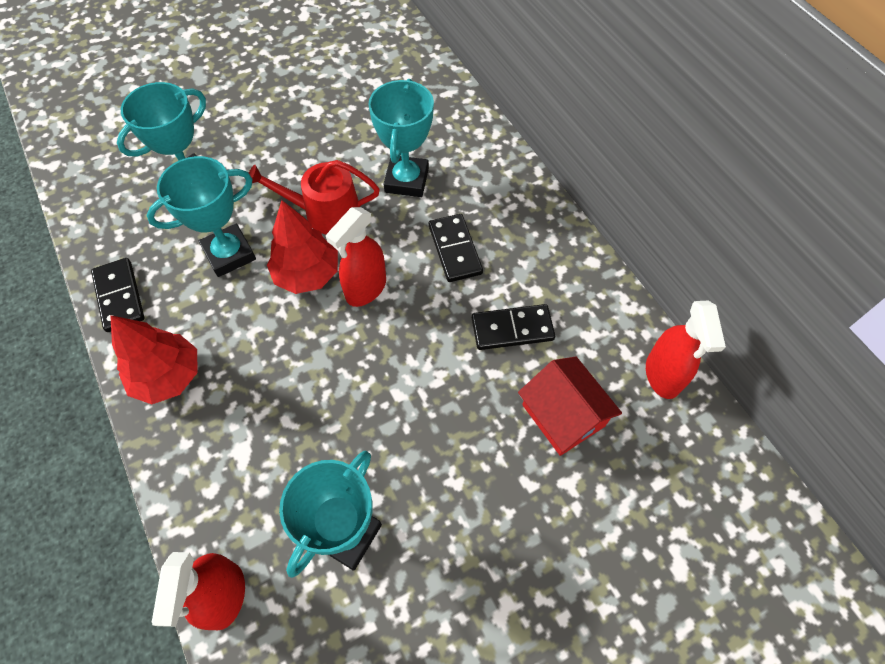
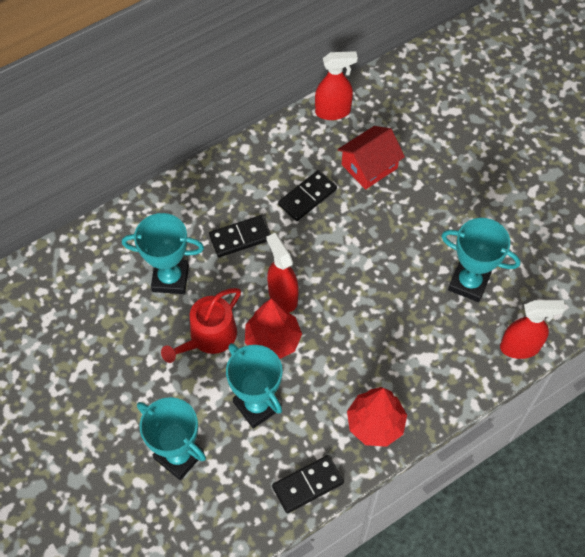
camera: 95 degrees left, 0 degrees up
red watering can [249,160,380,234] -> red watering can turned 45 degrees clockwise [161,288,241,363]
red spray bottle [326,207,386,307] -> red spray bottle turned 150 degrees counterclockwise [266,233,299,312]
black domino [472,304,555,350] -> black domino turned 60 degrees clockwise [278,170,337,221]

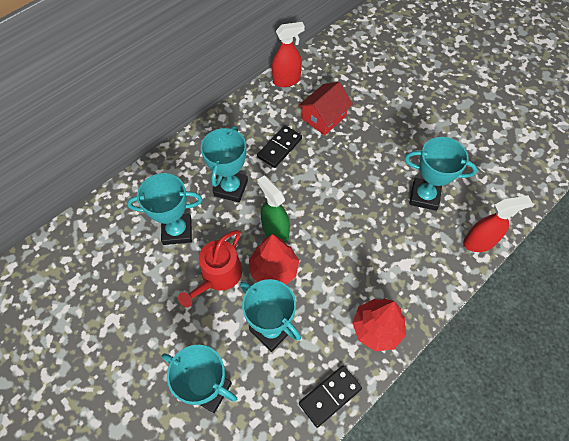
camera: 10 degrees left, 0 degrees up
black domino [209,215,271,257] -> turquoise trophy [201,126,248,202]
red spray bottle [266,233,299,312] -> green spray bottle [257,176,290,243]

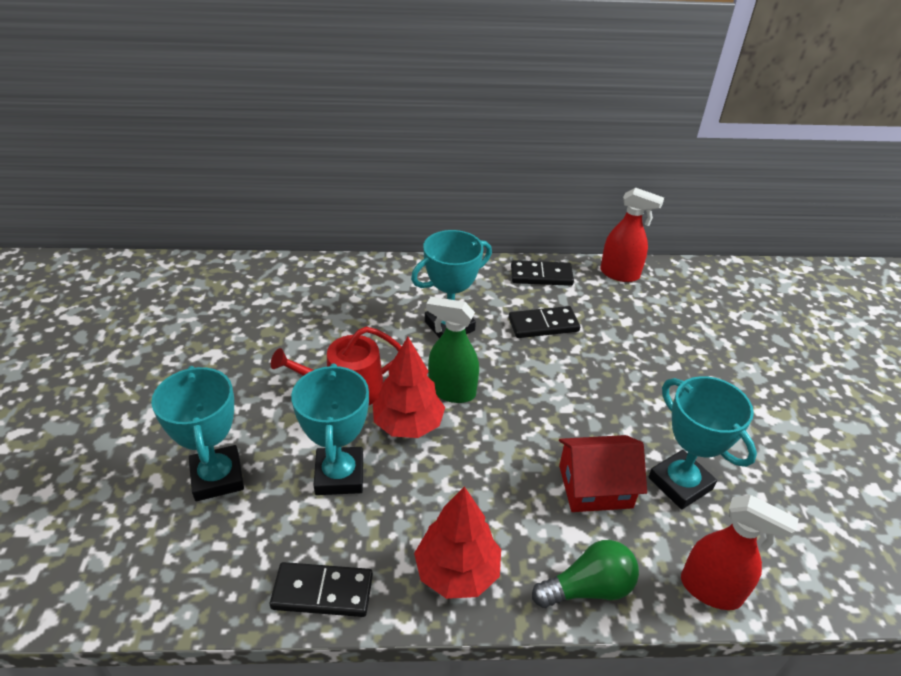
camera: 40 degrees right, 20 degrees down
turquoise trophy [127,173,203,245] -> none
green spray bottle [257,176,290,243] -> green spray bottle turned 75 degrees counterclockwise [426,297,479,403]
red house [298,82,353,135] -> red house moved to [559,435,647,512]
none -> black domino [511,260,574,286]
none -> green light bulb [532,540,639,608]

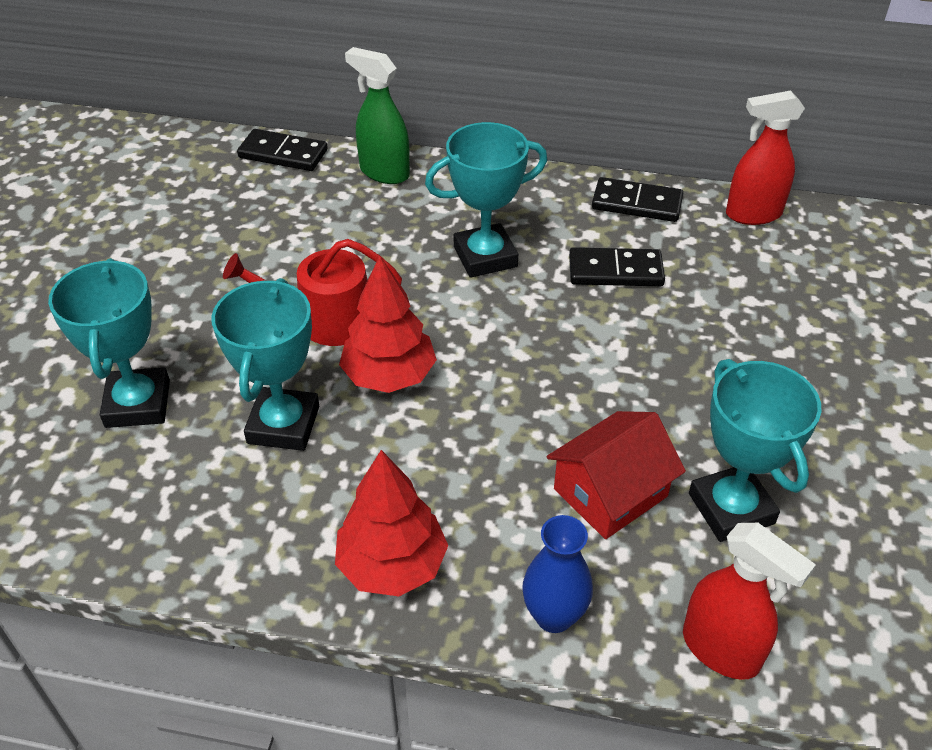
camera: 15 degrees right, 5 degrees up
black domino [270,562,373,617] -> black domino moved to [237,129,328,171]
green spray bottle [426,297,479,403] -> green spray bottle moved to [345,47,410,184]
green light bulb [532,540,639,608] -> blue vase [522,515,593,633]
red house [559,435,647,512] -> red house turned 45 degrees counterclockwise [546,411,686,539]
red spray bottle [600,188,664,282] -> red spray bottle turned 135 degrees clockwise [726,91,805,225]

